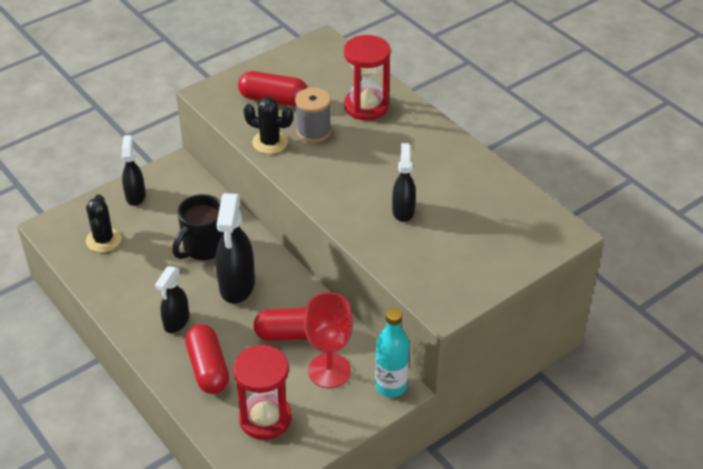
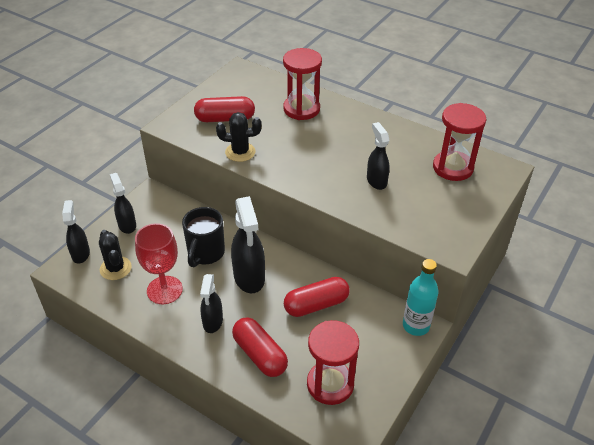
camera: 20 degrees left, 0 degrees up
grey spool [295,88,331,142] -> none
red goblet [304,292,353,388] -> red goblet moved to [135,223,183,304]
none -> black spray bottle [62,200,90,264]
none -> red hourglass [433,103,486,181]

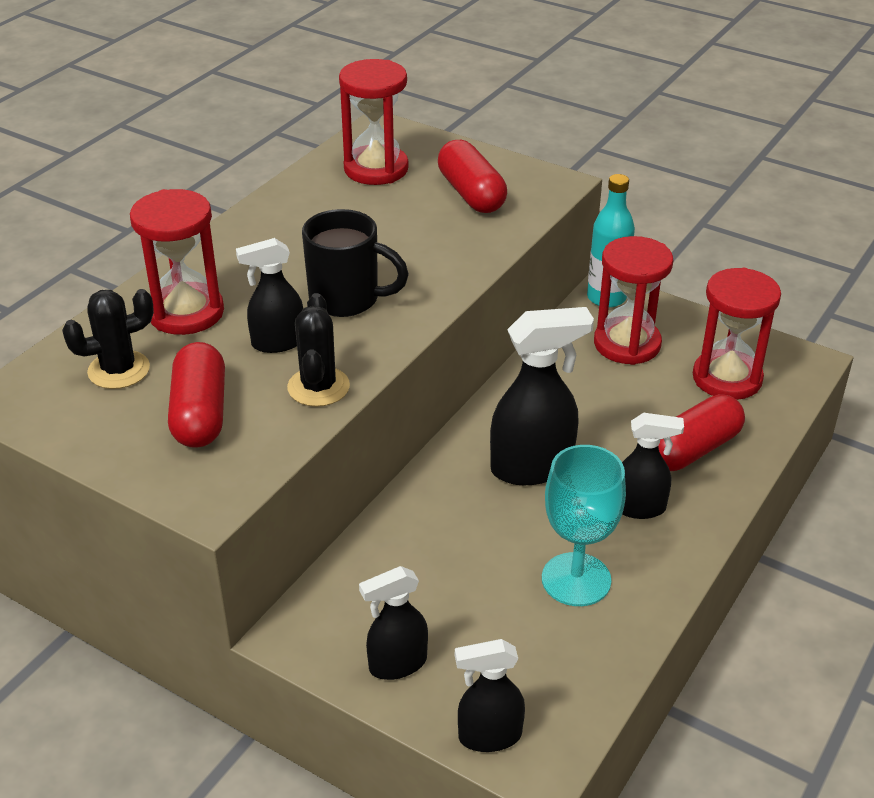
camera: 90 degrees left, 5 degrees down
black cactus [99,230,132,280] -> black cactus moved to [62,289,154,389]
red goblet [135,223,183,304] -> turquoise goblet [542,445,626,606]
black mug [182,207,225,267] -> black mug moved to [302,209,409,317]
red capsule [284,277,350,317] -> red capsule moved to [438,140,507,213]
black spray bottle [367,122,390,190] -> black spray bottle moved to [236,238,303,353]
none -> red hourglass [594,236,673,365]

